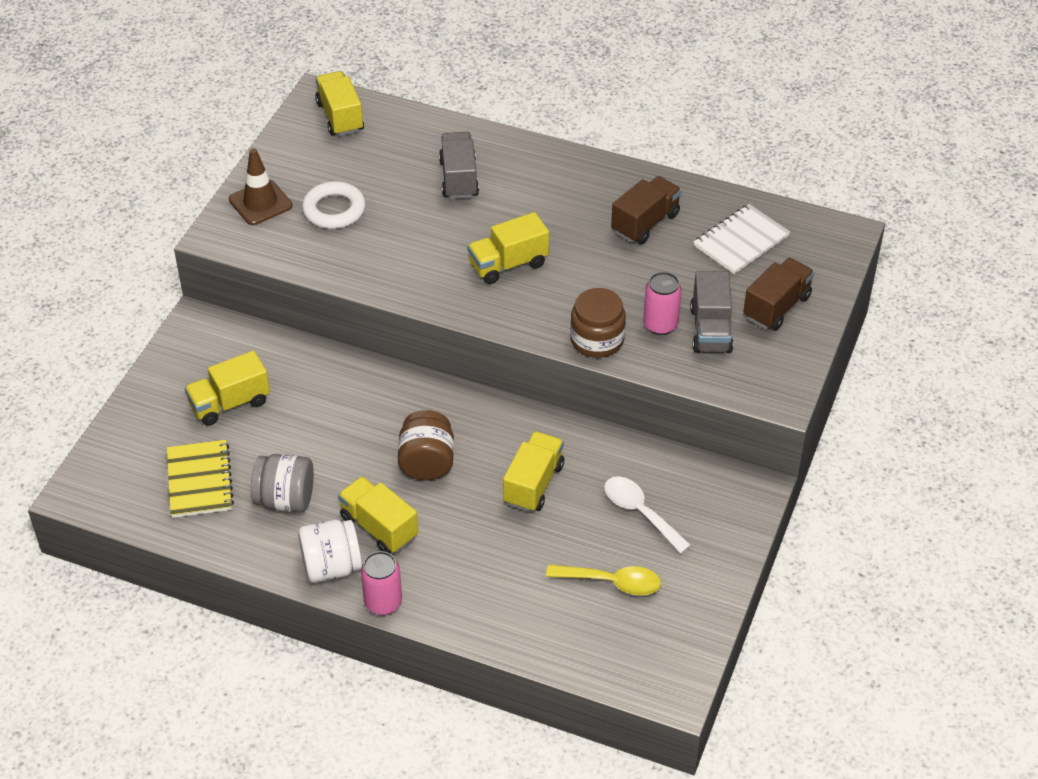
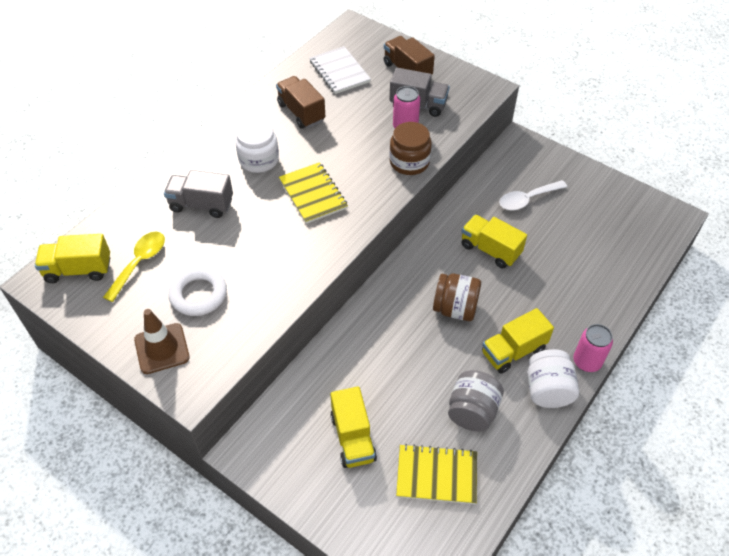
camera: 75 degrees left, 5 degrees up
yellow truck [468,212,549,284] -> yellow notebook [279,162,348,224]
yellow spoon [546,564,661,595] -> yellow spoon moved to [103,232,165,302]
none -> white jar [235,119,279,173]

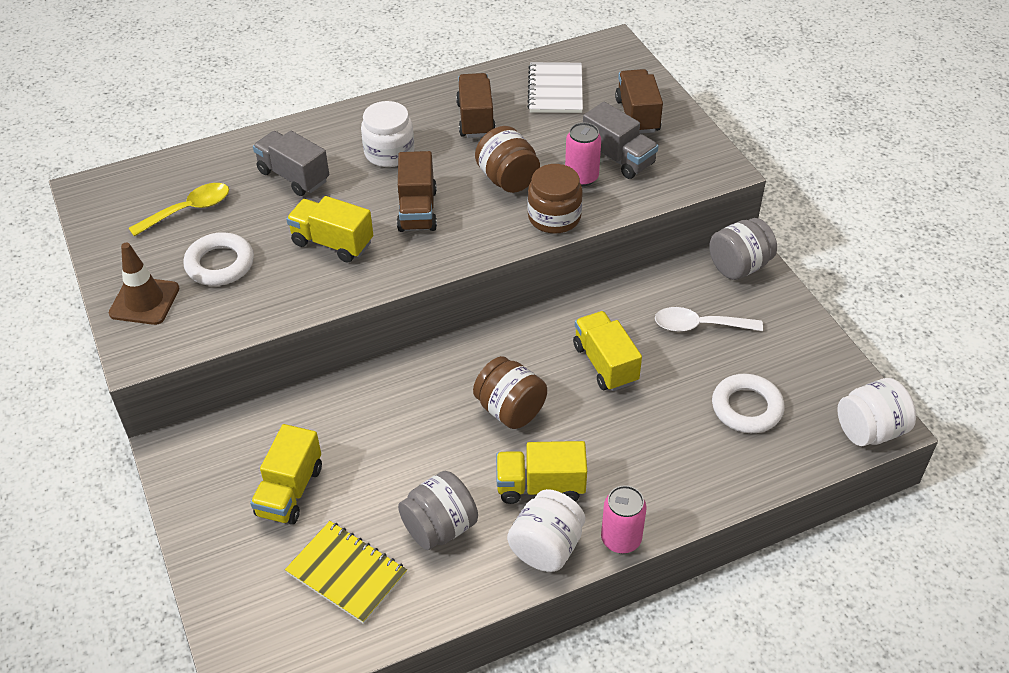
camera: 30 degrees right, 5 degrees down
yellow truck [35,234,110,283] -> yellow truck moved to [286,196,373,263]
yellow notebook [279,162,348,224] -> brown truck [397,151,437,232]
none -> brown jar [475,126,540,193]
none -> grey jar [709,218,777,280]
none -> white ring [712,374,784,433]
none -> white jar [837,378,916,446]

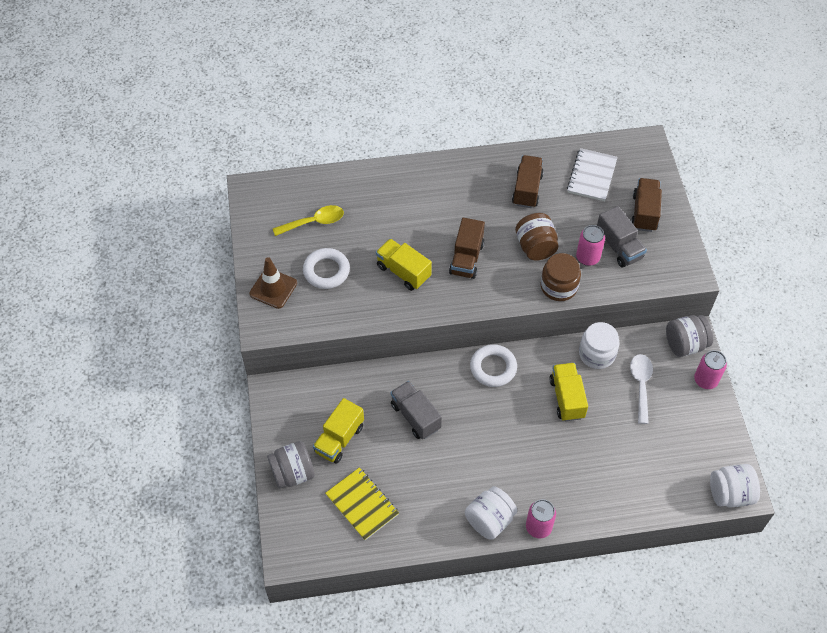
camera: 15 degrees right, 10 degrees up
grey truck [253,131,329,196] -> grey truck moved to [390,381,442,439]
white jar [361,101,414,167] -> white jar moved to [579,322,619,369]
grey jar [398,471,478,550] -> grey jar moved to [267,441,315,488]
brown jar [473,356,547,429] -> none
yellow truck [496,441,587,504] -> none
white spoon [655,307,763,332] -> white spoon turned 75 degrees clockwise [630,354,653,424]
white ring [712,374,784,433] -> white ring moved to [470,344,517,387]
none -> pink can [694,350,727,389]

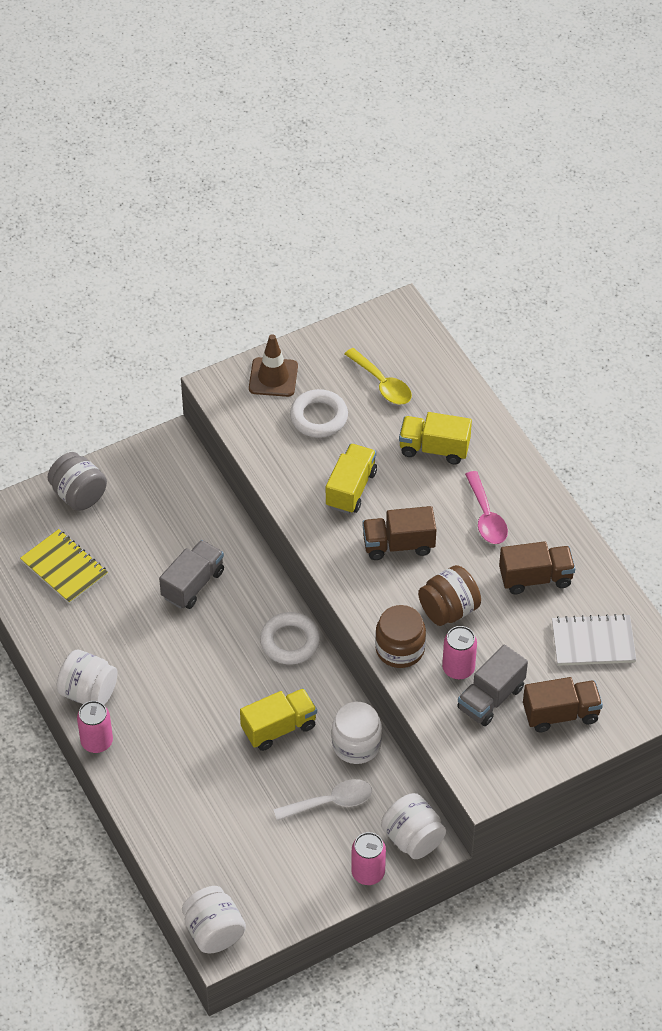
camera: 70 degrees right, 5 degrees down
yellow truck [313,398,364,464] -> yellow truck moved to [399,412,472,464]
yellow notebook [325,467,399,540] -> yellow notebook turned 75 degrees counterclockwise [20,529,108,604]
grey jar [666,315,713,357] -> white jar [381,793,446,859]
none -> pink spoon [465,471,508,544]

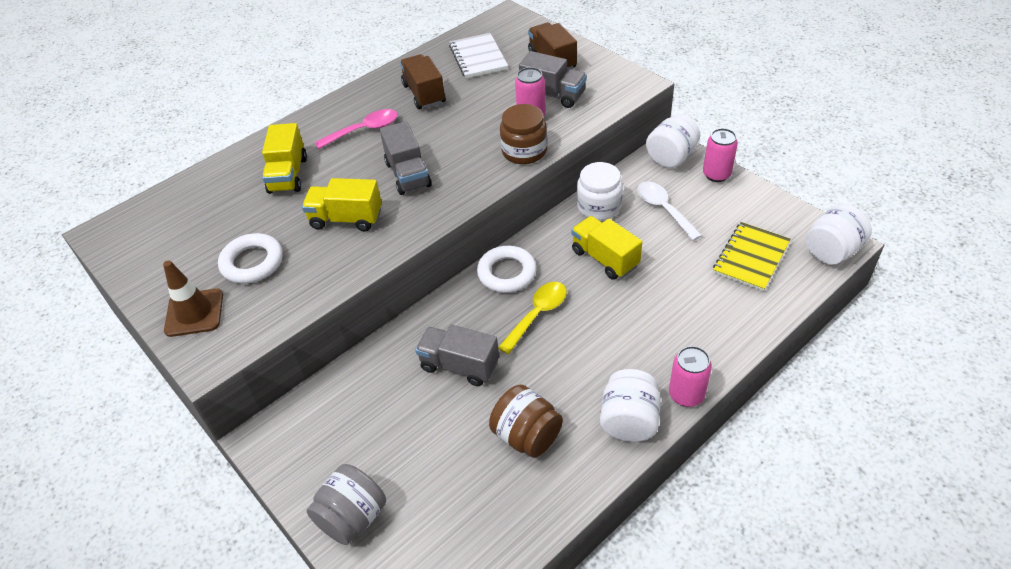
camera: 100 degrees left, 5 degrees down
yellow notebook [20,529,108,604] -> yellow notebook moved to [713,222,791,291]
yellow spoon [345,348,412,404] -> yellow spoon moved to [498,282,567,354]
brown truck [362,506,436,560] -> grey truck [380,121,432,195]
brown jar [418,565,481,626] -> brown jar moved to [489,384,563,458]

